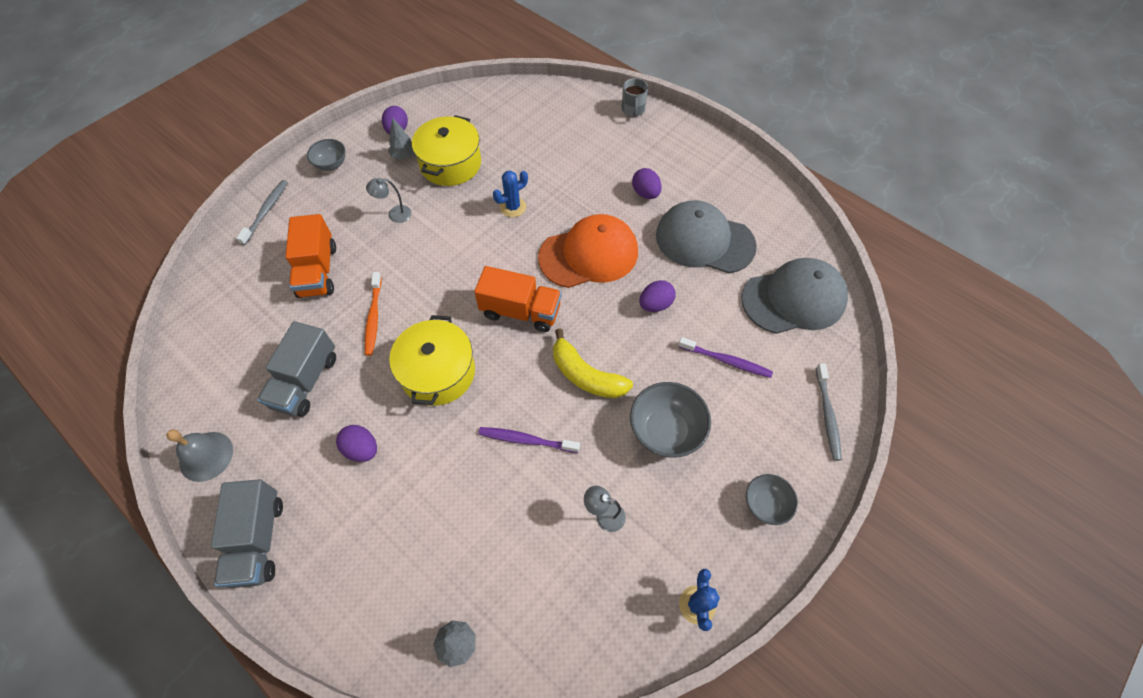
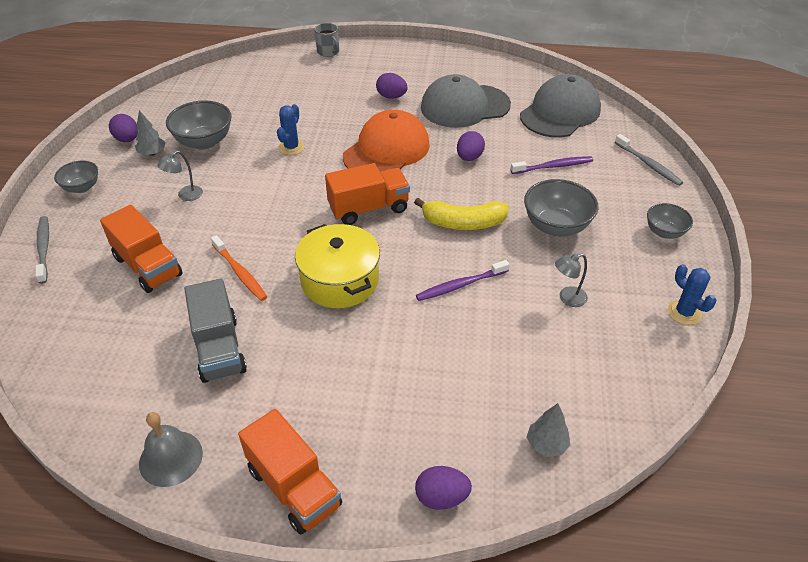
camera: 35 degrees left, 15 degrees down
grey truck [211,479,283,588] -> orange truck [238,409,342,534]
purple egg [336,425,377,462] -> purple egg moved to [415,466,472,510]
yellow pot [412,115,481,186] -> grey bowl [166,100,232,150]

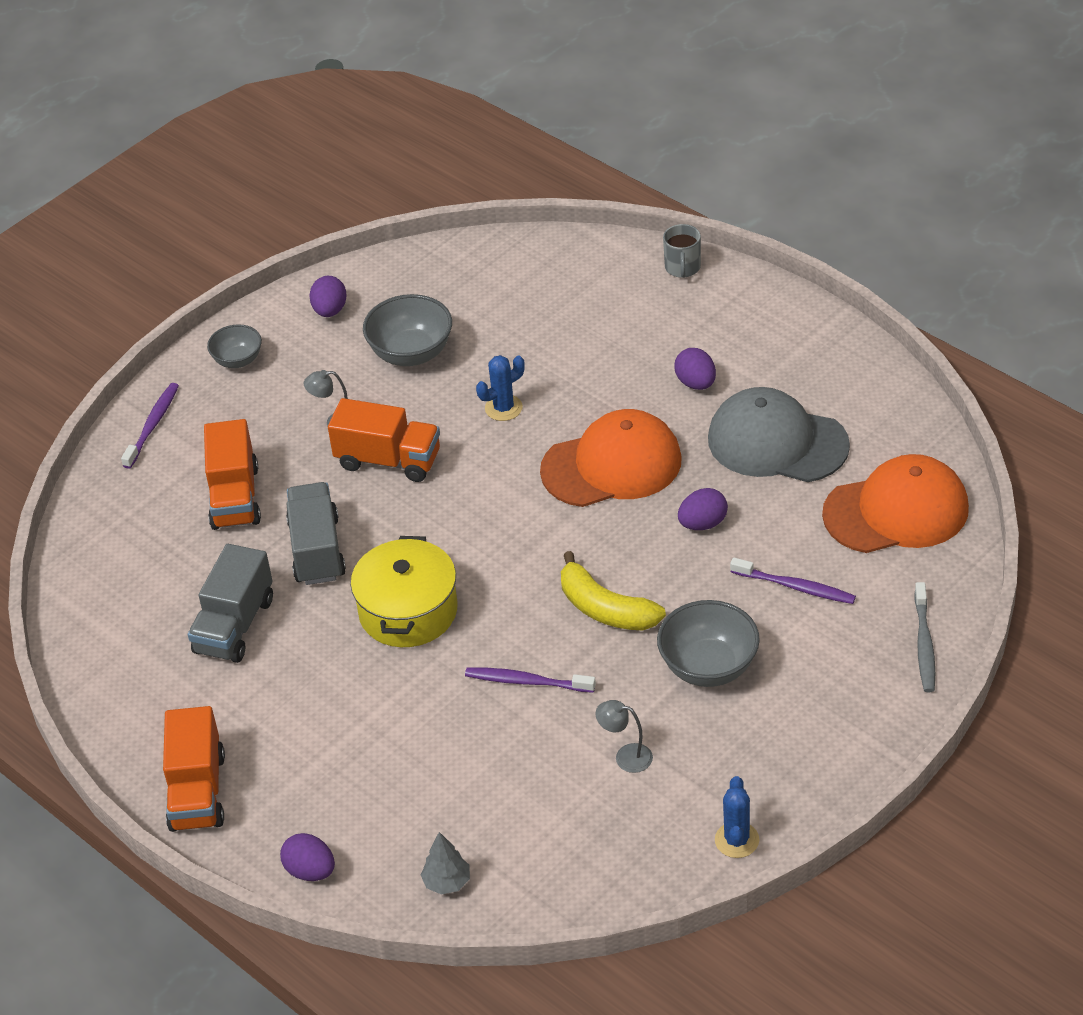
camera: 40 degrees right, 0 degrees up
grey toothbrush [35,216,49,284] -> purple toothbrush [121,383,179,469]
grey tree [135,110,166,156] -> none
grey bell [139,412,203,487] -> none
orange toothbrush [211,235,267,301] -> grey truck [286,482,346,585]
orange truck [325,163,410,225] -> orange truck moved to [328,398,440,482]
grey cap [520,74,601,137] -> orange cap [822,454,969,553]
grey bowl [647,203,693,239] -> none

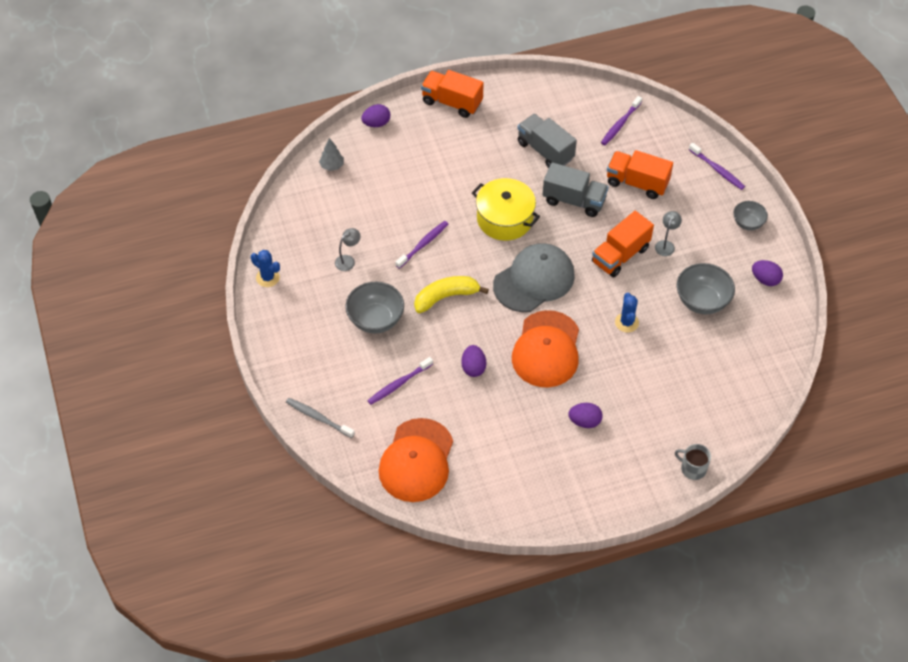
camera: 115 degrees right, 10 degrees up
grey cap [708,387,850,482] -> grey cap moved to [493,243,575,312]
none -> purple toothbrush [601,96,642,145]

